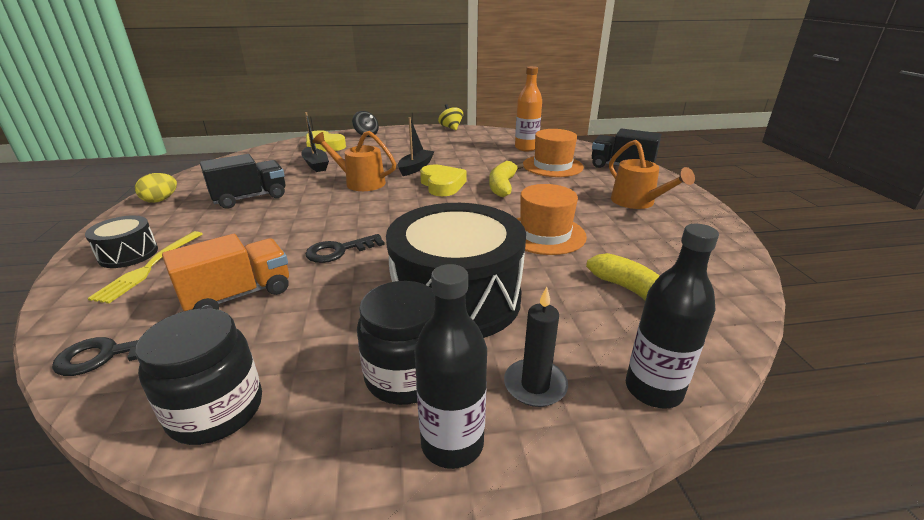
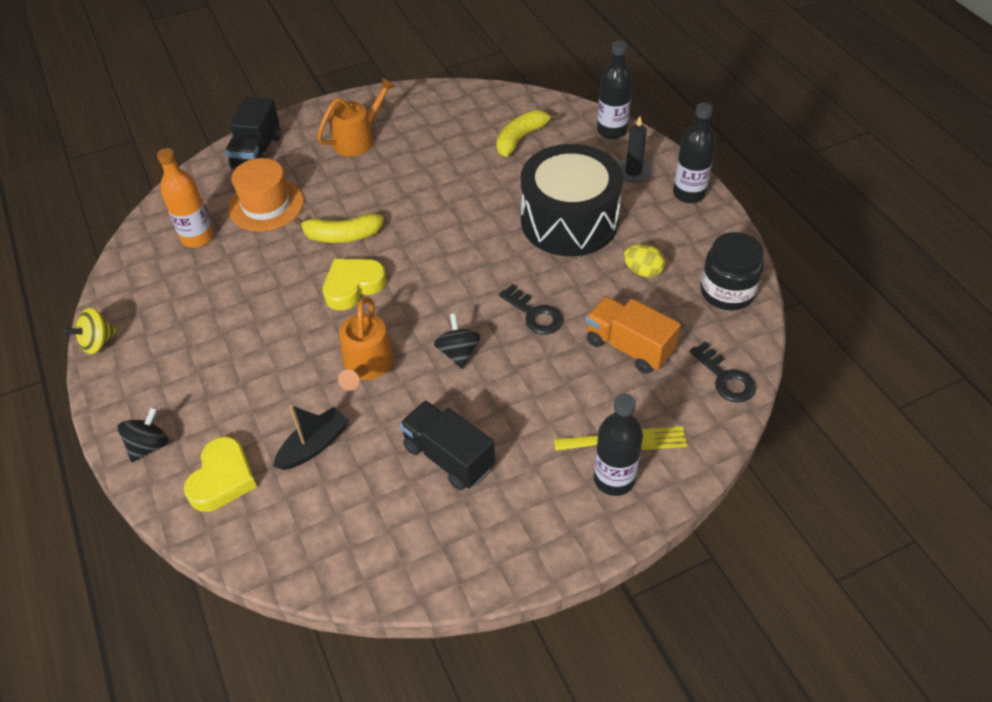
camera: 105 degrees left, 20 degrees up
black drum [85,216,158,268] -> black bottle [594,394,643,496]
yellow egg [135,173,177,203] -> yellow egg moved to [623,244,665,278]
black jar [357,281,435,405] -> none
black boat [398,118,435,176] -> none
orange hat [517,184,587,255] -> none
none -> black spinning top [434,313,481,369]

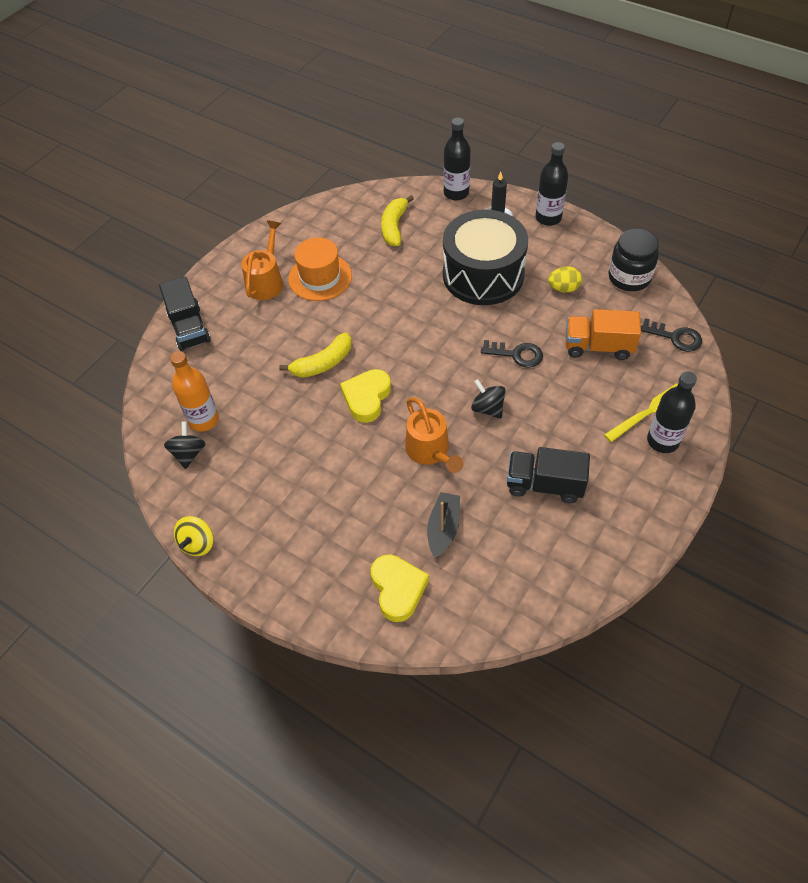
camera: 30 degrees left, 5 degrees up
black spinning top [118,407,168,462] -> black spinning top moved to [164,421,206,469]
orange hat [228,158,304,231] -> orange hat moved to [288,237,352,301]

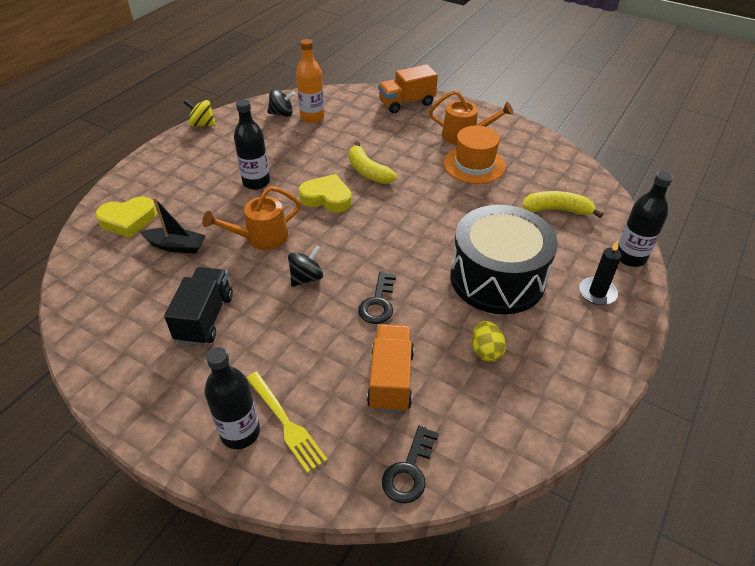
camera: 85 degrees right, 10 degrees down
black truck [159,276,211,351] -> orange truck [378,64,438,113]
black bottle [535,142,568,226] -> black bottle moved to [234,99,270,190]
black jar [608,229,659,291] -> none

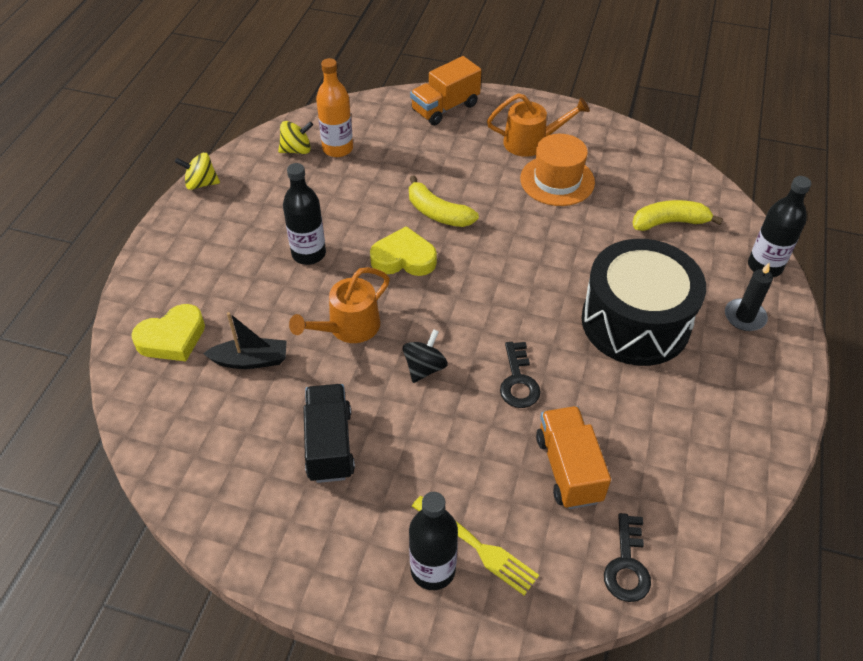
camera: 15 degrees left, 5 degrees up
black spinning top [267,89,295,117] -> yellow spinning top [278,121,313,154]
yellow egg [472,321,506,362] -> none

